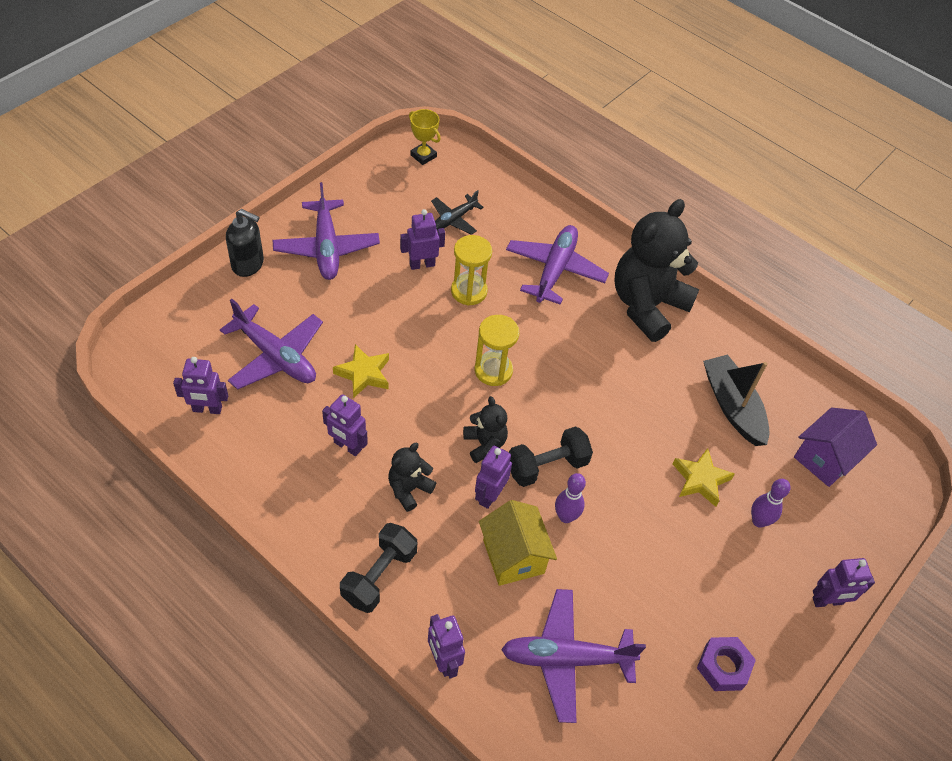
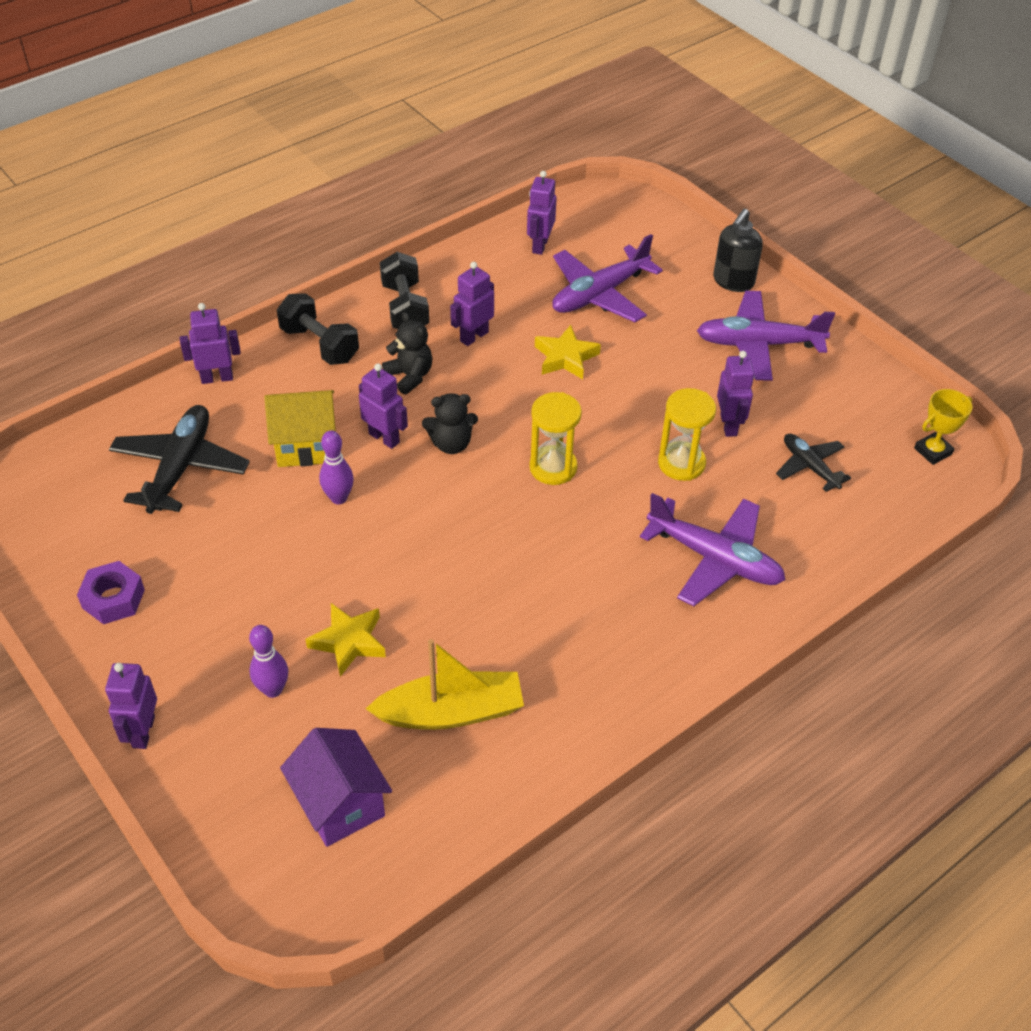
camera: 105 degrees right, 5 degrees down
purple plane [501,589,646,723] -> black plane [109,405,250,514]
black dumbbell [509,426,593,487] -> black dumbbell moved to [380,252,429,329]
black teddy bear [614,199,699,342] -> none
black boat [703,354,770,446] -> yellow boat [366,639,524,730]

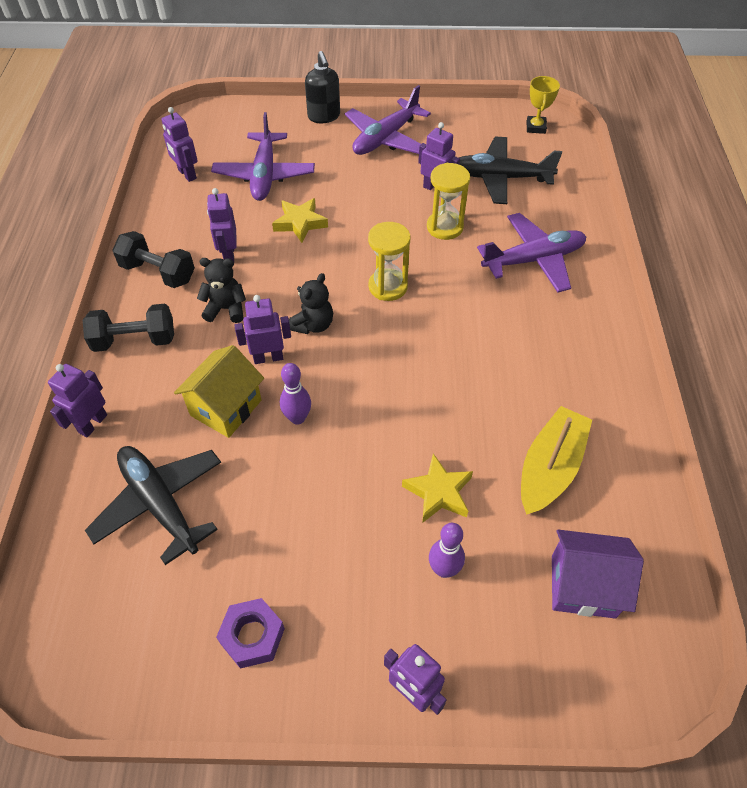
camera: 50 degrees left, 5 degrees up
black plane [776,434,851,492] -> black plane [459,136,562,204], size x1.71

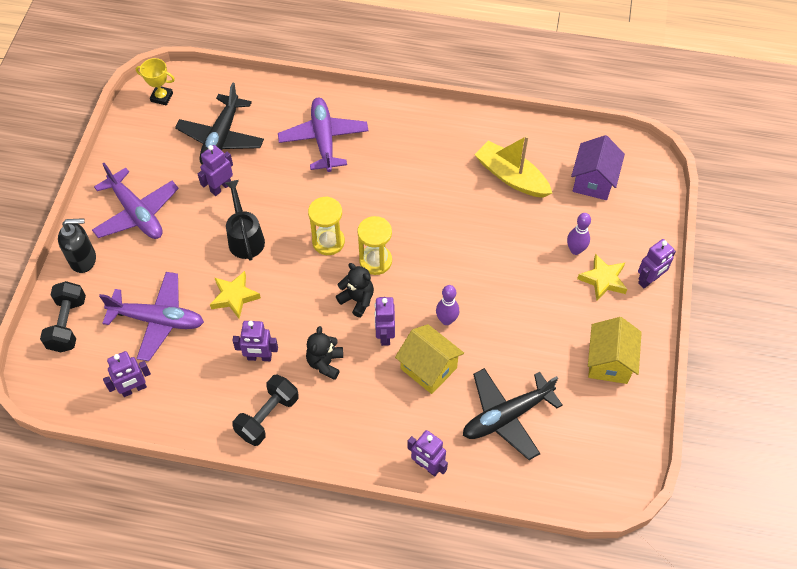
camera: 80 degrees left, 5 degrees up
black dumbbell [83,304,174,352] -> black dumbbell moved to [40,281,86,352]
purple nut [216,598,285,669] -> yellow house [588,317,642,384]
yellow star [402,454,473,523] -> yellow star moved to [577,254,627,301]
yellow hourglass [427,163,470,240] -> yellow hourglass moved to [357,216,392,275]
none -> black watering can [225,180,265,261]

